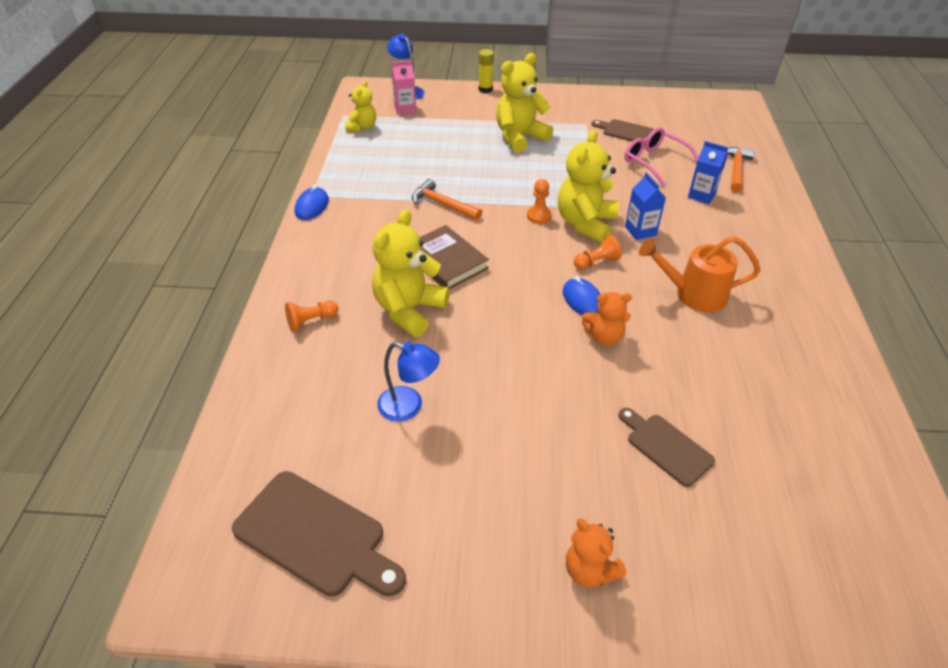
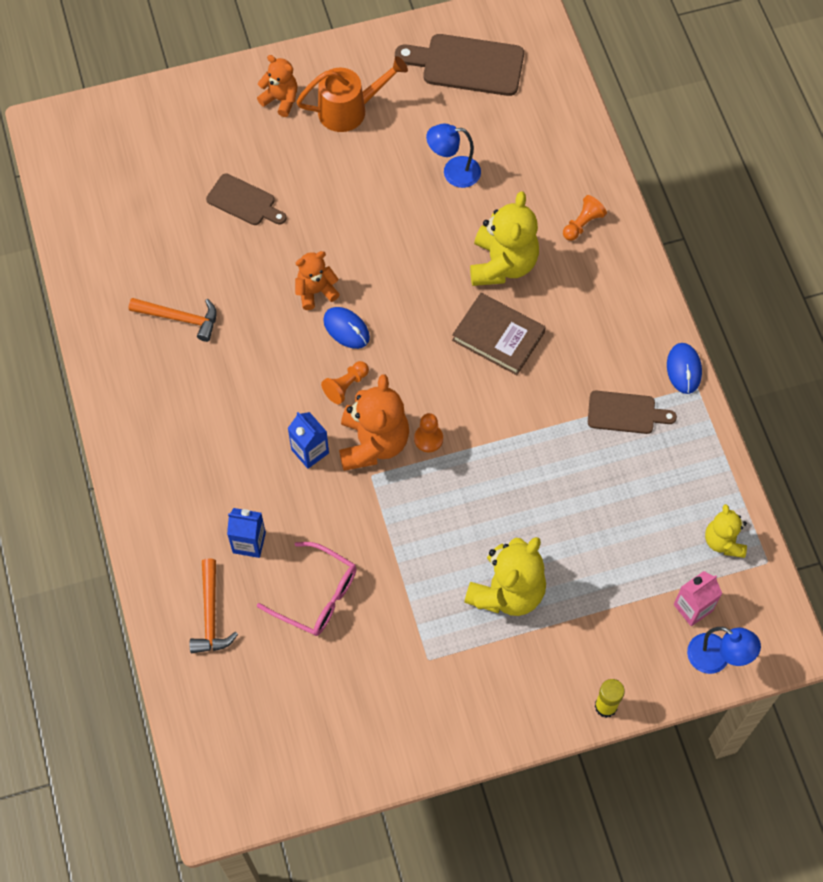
camera: 160 degrees right, 20 degrees up
orange hammer [412,179,482,220] -> orange hammer moved to [129,298,217,342]
yellow teddy bear [558,130,619,243] -> orange teddy bear [339,374,409,471]
brown cutting board [591,119,654,142] -> brown cutting board moved to [588,391,677,434]
orange watering can [639,236,761,312] -> orange watering can moved to [296,56,408,132]

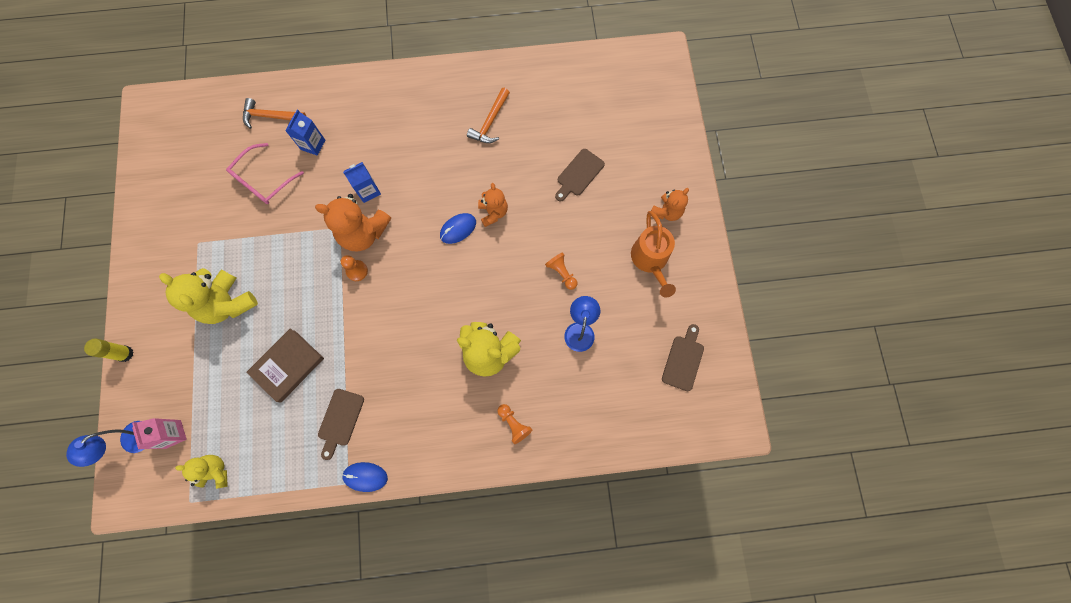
camera: 100 degrees right, 10 degrees up
orange pawn [321,361,369,404] -> orange pawn moved to [545,252,577,290]
brown cutting board [395,34,524,96] -> brown cutting board [662,324,704,391], size x0.62
brown book [452,293,545,375] -> brown book moved to [246,328,324,403]

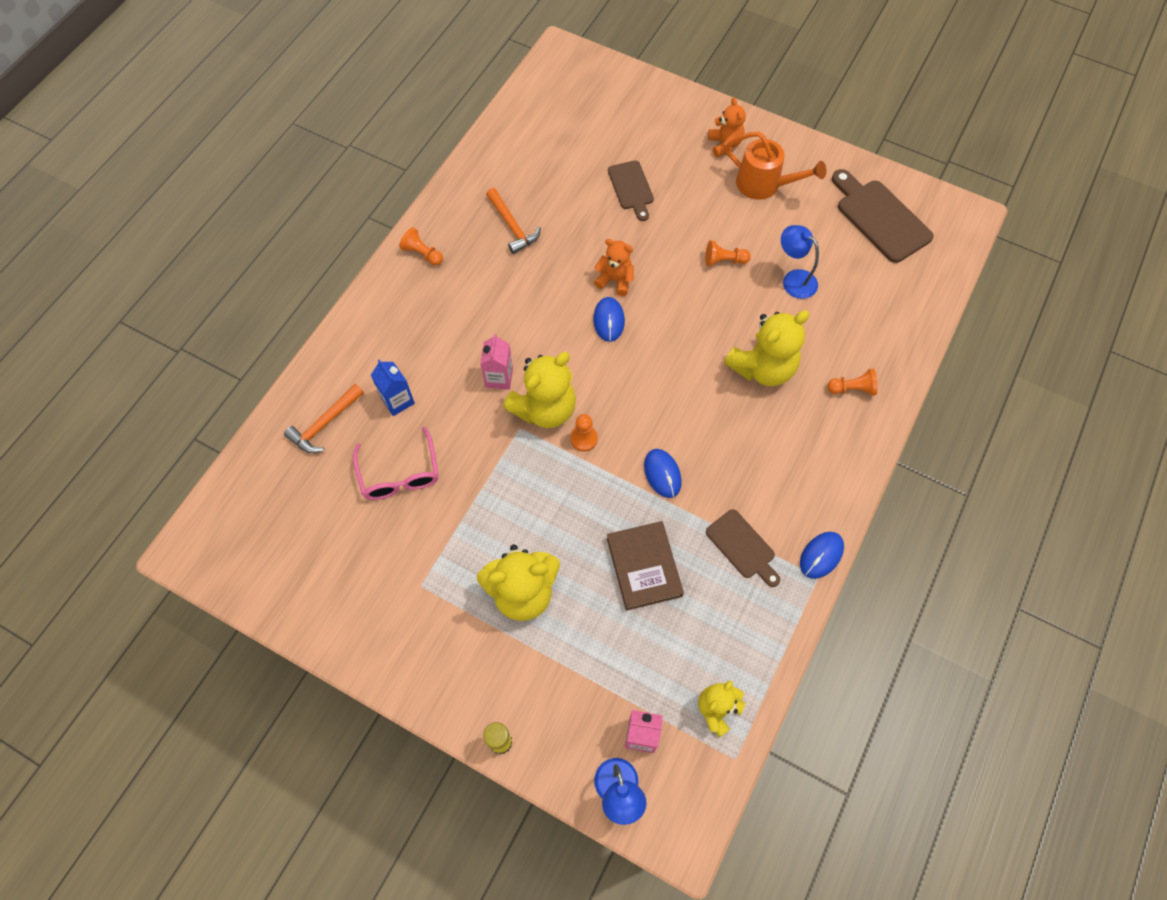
camera: 55 degrees left, 10 degrees down
orange teddy bear [315,194,391,252] -> yellow teddy bear [503,352,576,428]
blue carton [343,162,381,203] -> pink carton [480,334,513,390]
brown cutting board [662,324,704,391] -> brown cutting board [832,169,934,263], size x1.61
none -> orange pawn [399,227,443,265]
none -> blue mouse [644,449,682,498]

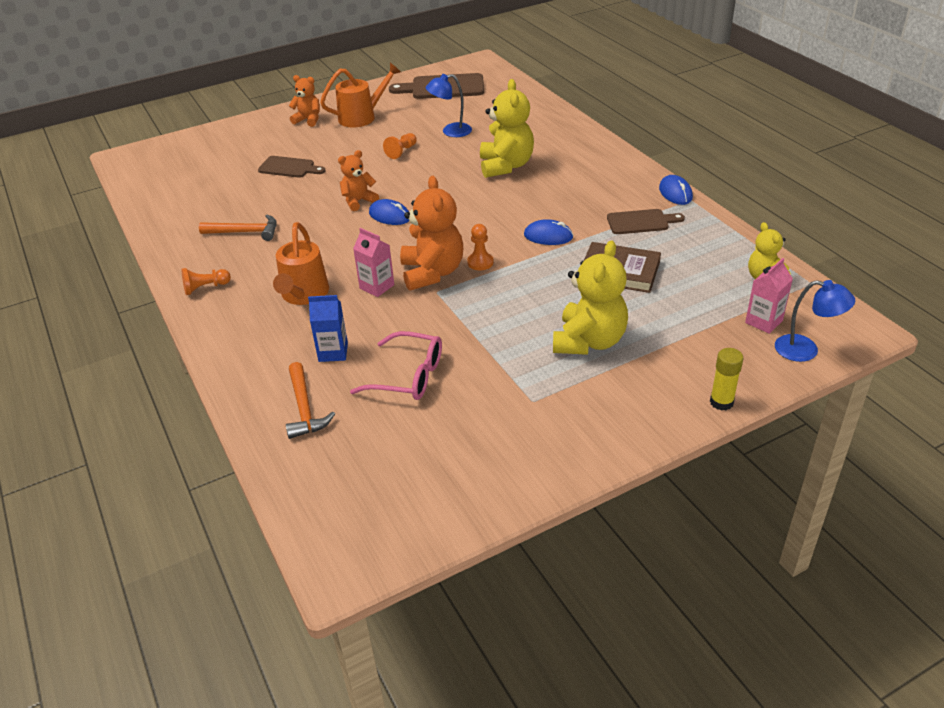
camera: 55 degrees left, 25 degrees down
yellow teddy bear [503,352,576,428] -> orange teddy bear [400,176,463,291]
orange pawn [827,368,877,396] -> none
none -> orange watering can [273,222,329,305]

